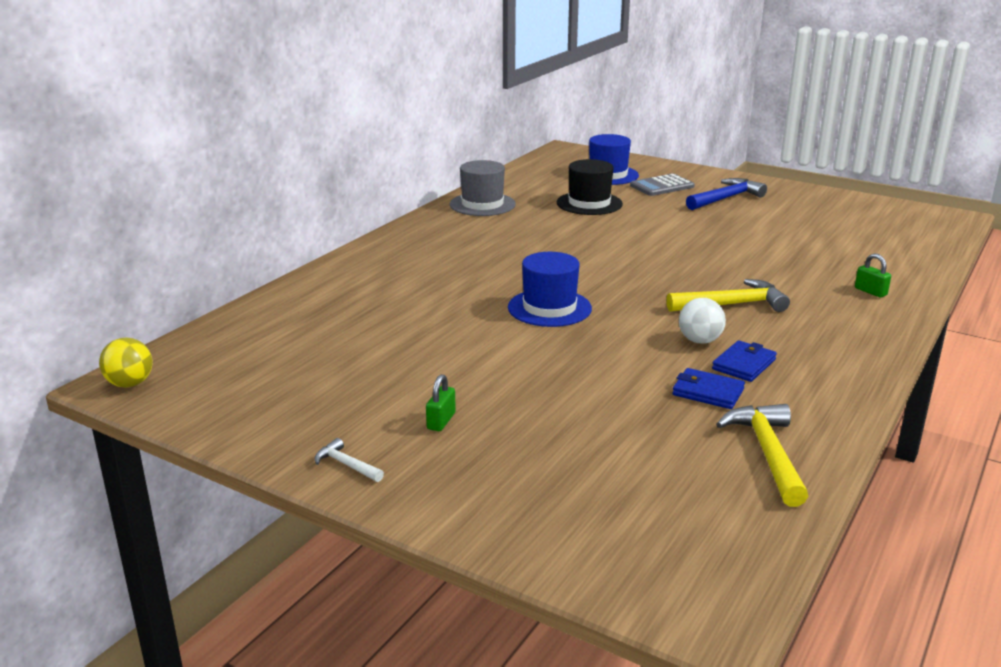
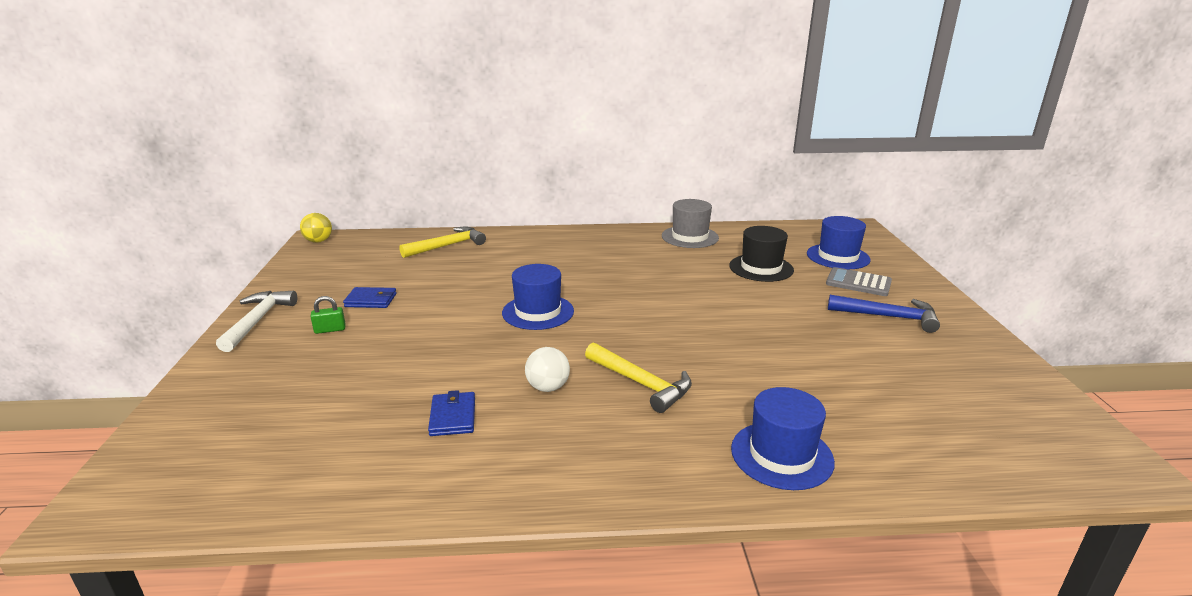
camera: 55 degrees right, 0 degrees up
white hammer [315,438,384,482] -> white hammer [216,291,297,352], size x1.96
blue wallet [712,340,777,382] -> blue wallet moved to [343,287,397,308]
yellow hammer [716,404,808,507] -> yellow hammer moved to [399,227,486,258]
green padlock [855,253,891,298] -> blue hat [731,387,835,490]

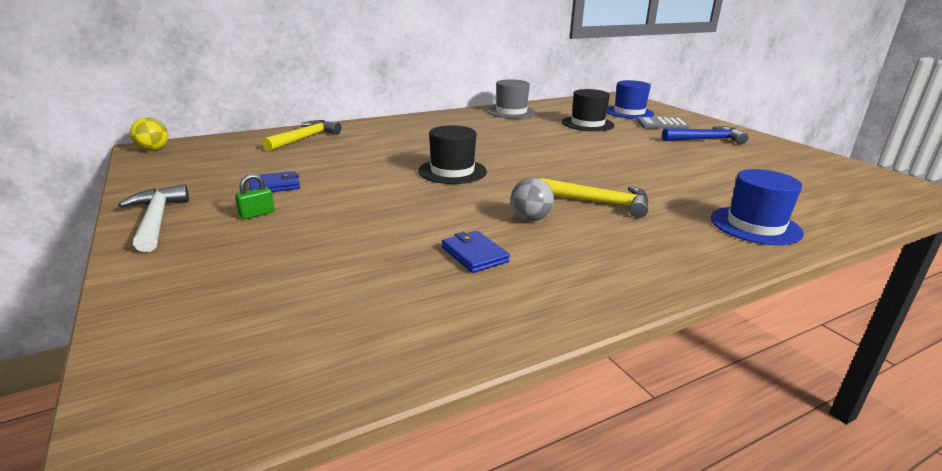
camera: 25 degrees left, 0 degrees up
blue hat [502,264,574,330] -> black hat [418,125,487,184]
white ball [525,347,570,392] -> grey ball [511,178,554,221]

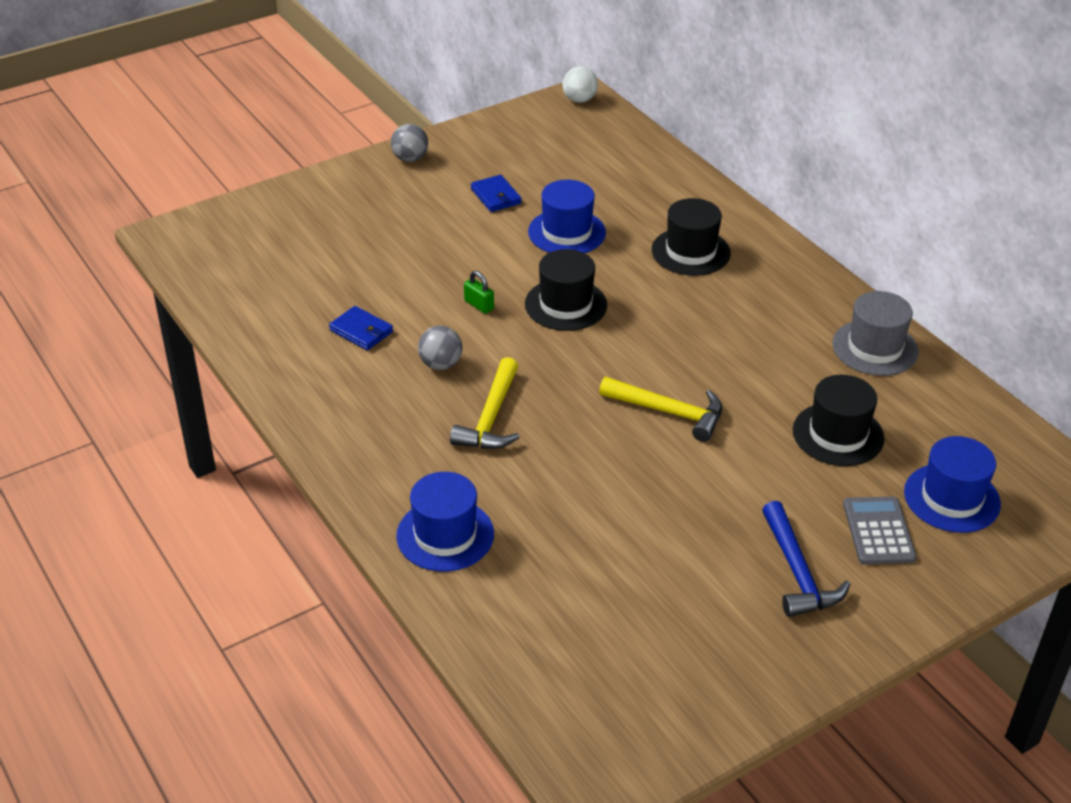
camera: 85 degrees right, 15 degrees up
white hammer [118,184,189,252] -> grey ball [391,124,428,162]
yellow ball [130,117,168,151] -> white ball [562,66,598,103]
green padlock [235,174,275,219] -> green padlock moved to [464,271,494,314]
yellow hammer [262,120,341,151] -> yellow hammer moved to [599,377,722,442]
blue wallet [442,231,510,273] -> blue wallet turned 75 degrees clockwise [329,306,393,350]
none -> blue hat [528,180,606,253]
none -> black hat [652,198,731,276]

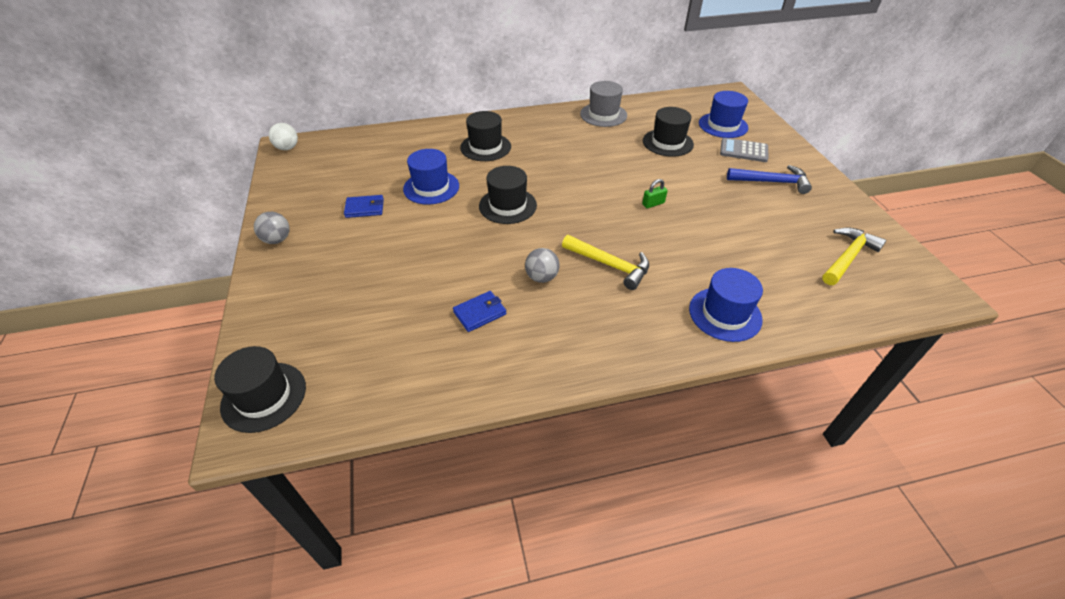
camera: 70 degrees left, 5 degrees up
green padlock [464,271,494,314] -> green padlock moved to [642,179,668,208]
yellow hammer [599,377,722,442] -> yellow hammer moved to [822,227,886,285]
none -> black hat [214,346,306,433]

